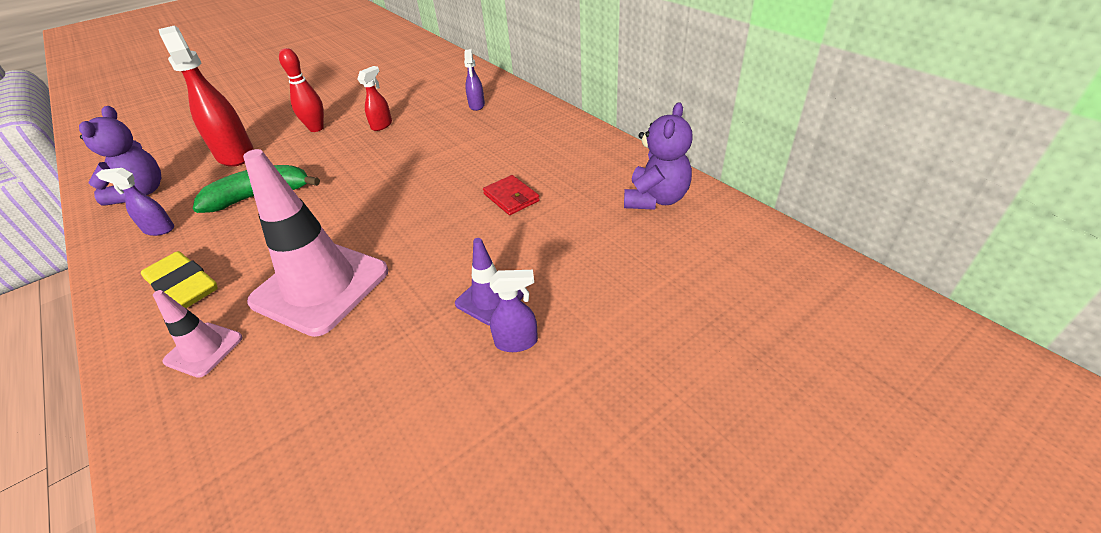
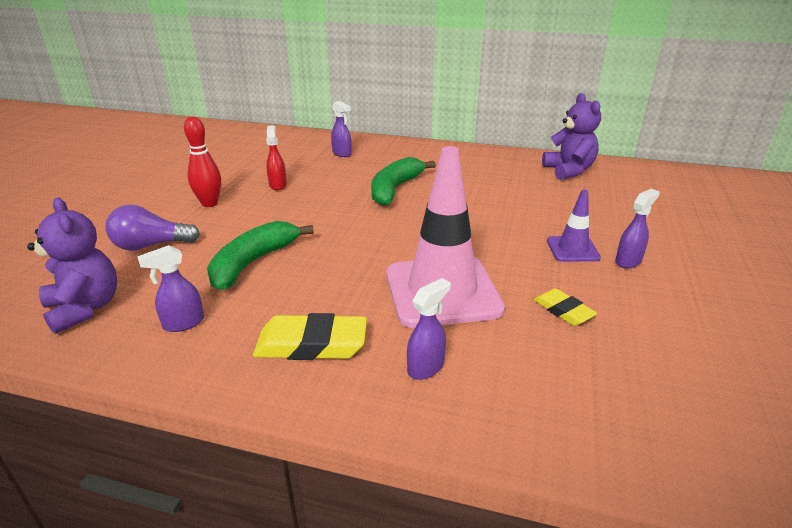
camera: 40 degrees left, 10 degrees down
pink traffic cone [153,290,243,378] -> purple spray bottle [407,278,451,380]
red spray bottle [159,26,254,167] -> purple light bulb [105,204,200,251]
red wallet [483,175,540,215] -> none
none -> green banana [371,157,436,206]
none -> yellow eraser [534,288,597,326]

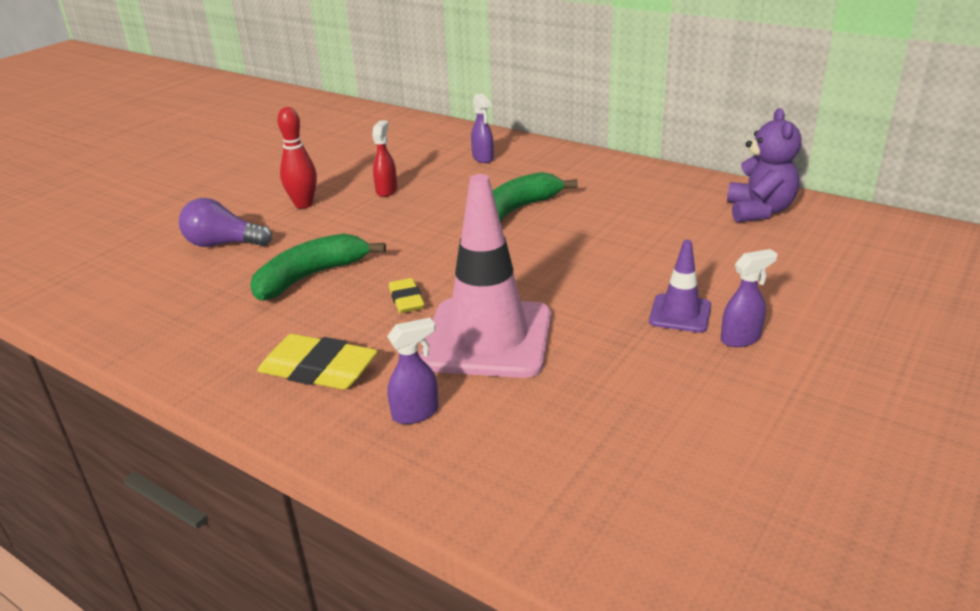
camera: 20 degrees right, 0 degrees up
purple teddy bear [27,198,117,334] -> none
purple spray bottle [137,245,204,332] -> none
yellow eraser [534,288,597,326] -> yellow eraser moved to [389,278,425,313]

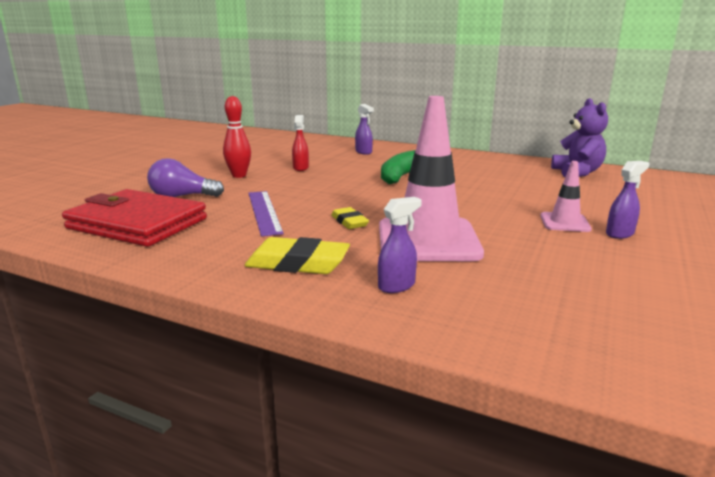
camera: 10 degrees left, 10 degrees down
green banana [250,234,386,301] -> purple ruler [248,191,284,236]
purple traffic cone [649,240,711,333] -> pink traffic cone [540,161,592,232]
none -> red wallet [62,189,207,247]

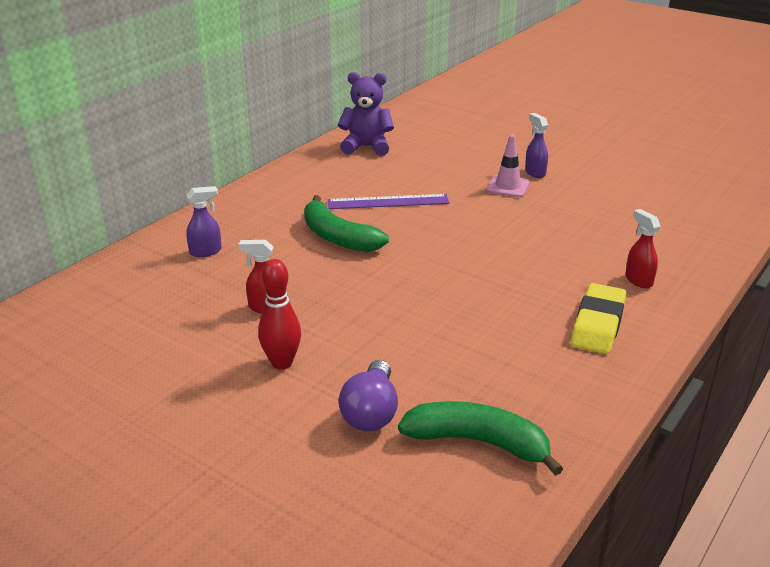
camera: 80 degrees left, 10 degrees up
red wallet [62,189,207,247] -> green banana [398,401,563,476]
purple ruler [248,191,284,236] -> purple ruler moved to [328,194,449,209]
yellow eraser [331,207,369,229] -> none
purple spray bottle [378,197,422,293] -> red spray bottle [625,209,661,288]
pink traffic cone [379,96,484,261] -> none

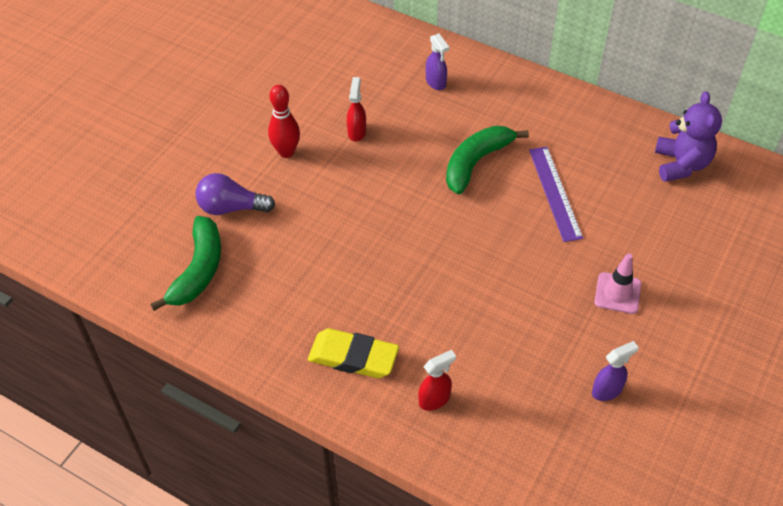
camera: 85 degrees right, 20 degrees up
purple spray bottle [525,113,548,178] -> purple spray bottle moved to [592,341,639,401]

